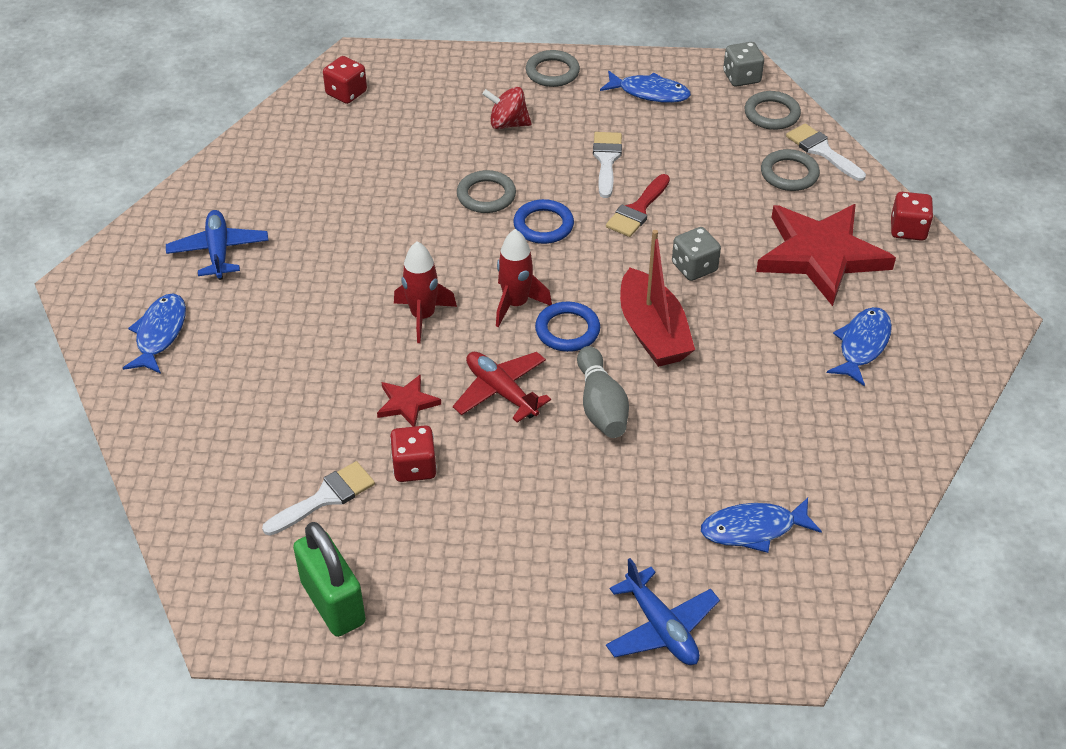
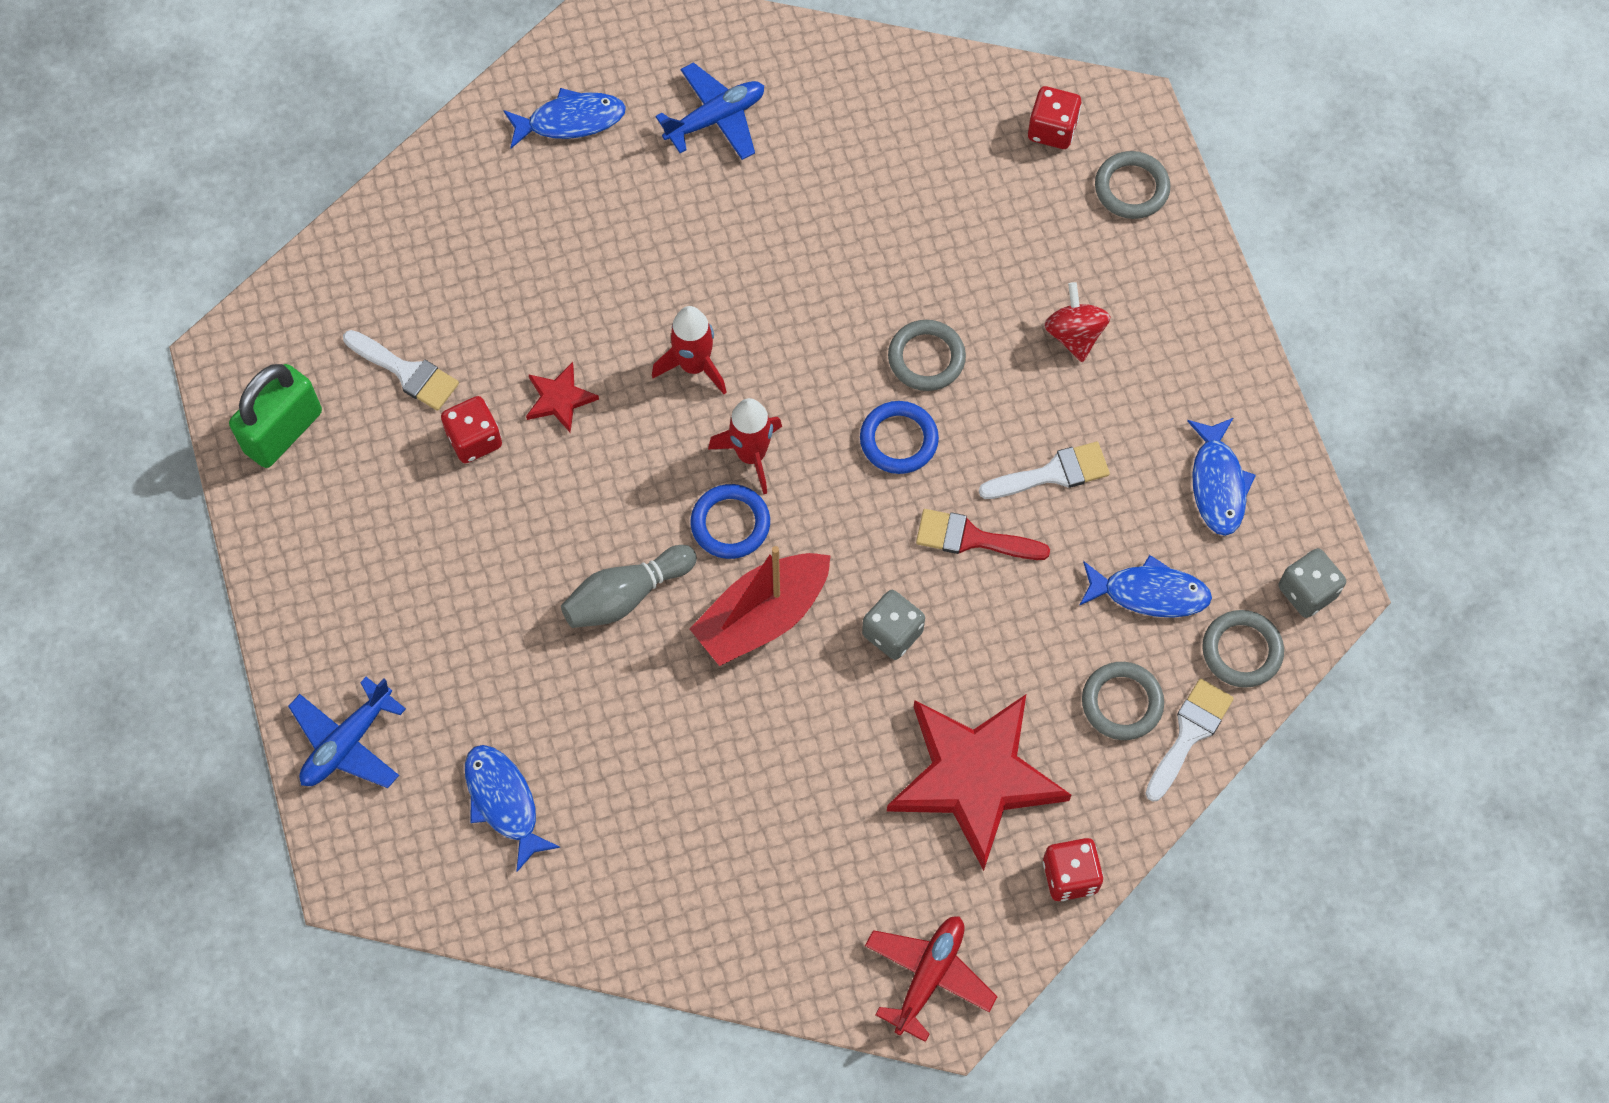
camera: 70 degrees right, 20 degrees up
red plane [453,352,551,423] -> red plane moved to [865,916,997,1042]
grey ring [526,50,580,87] -> grey ring moved to [1095,151,1171,219]
blue fish [827,307,892,386] -> blue fish moved to [1079,555,1212,618]

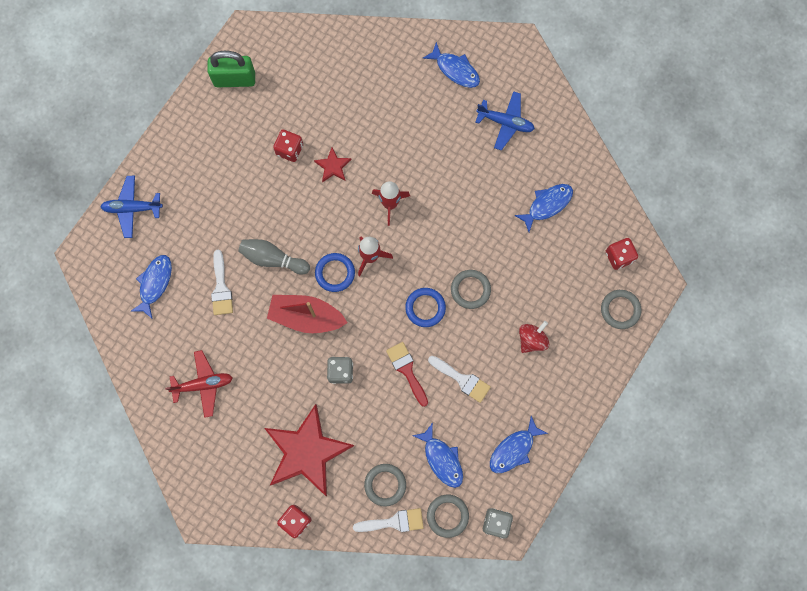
camera: 50 degrees right, 10 degrees up
white brush [343,330,459,411] -> white brush moved to [211,250,233,315]
red plane [865,916,997,1042] -> red plane moved to [165,350,233,418]
none -> blue fish [514,184,573,232]

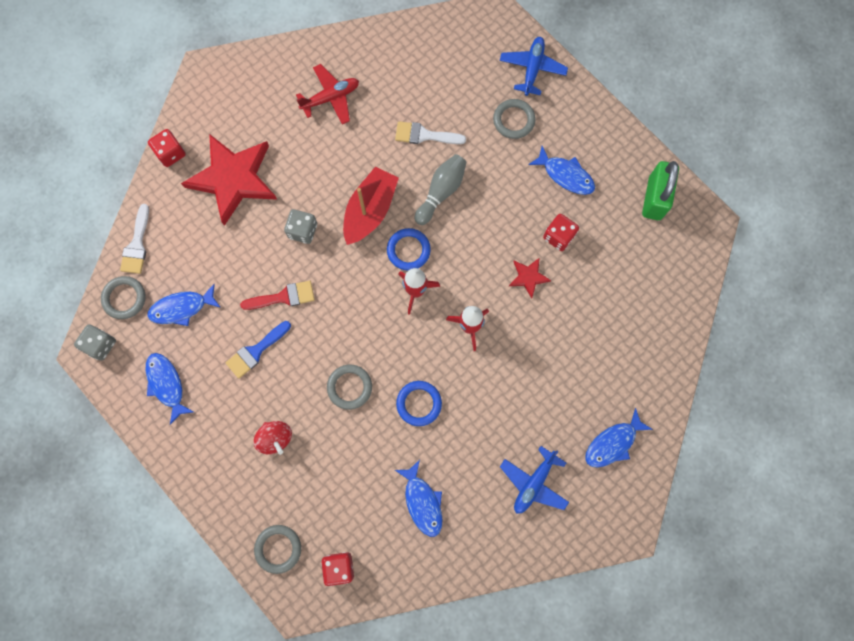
camera: 105 degrees right, 0 degrees up
blue fish [130,255,172,319] -> blue fish moved to [528,146,595,195]
red plane [165,350,233,418] -> red plane turned 120 degrees counterclockwise [296,64,359,125]
grey ring [364,464,406,506] -> grey ring moved to [493,99,536,139]
blue ring [405,288,446,327] -> blue ring moved to [396,381,442,426]
white brush [428,356,491,403] -> blue brush [226,321,291,378]

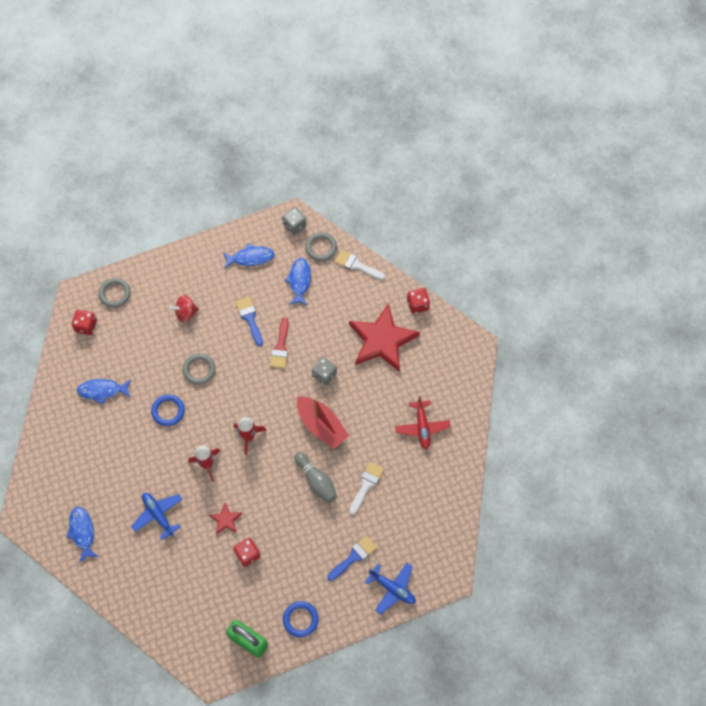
camera: 110 degrees right, 10 degrees down
blue ring [387,228,431,271] -> blue ring moved to [283,601,319,637]
grey ring [493,99,536,139] -> blue brush [327,536,377,581]
blue plane [500,446,569,514] -> blue plane moved to [131,493,183,540]
blue fish [528,146,595,195] -> none

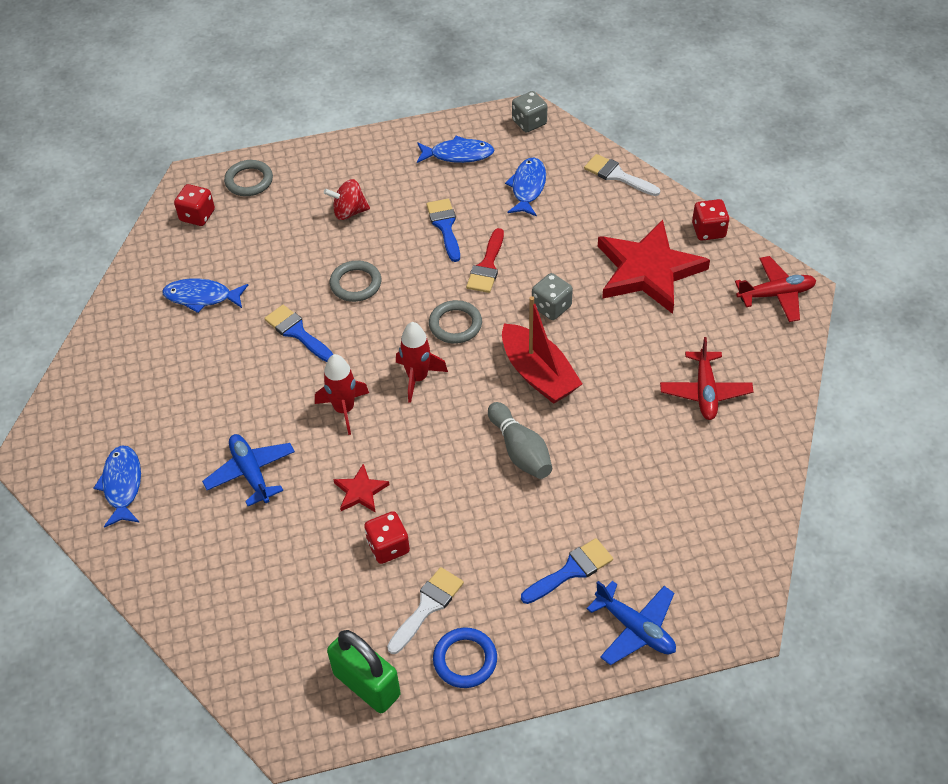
camera: 10 degrees right, 15 degrees down
blue ring [151,394,185,426] -> blue brush [264,305,334,362]
grey ring [305,232,337,261] -> grey ring moved to [429,300,482,344]
white brush [349,462,384,515] -> white brush moved to [387,567,464,654]
none -> red plane [735,256,816,322]

